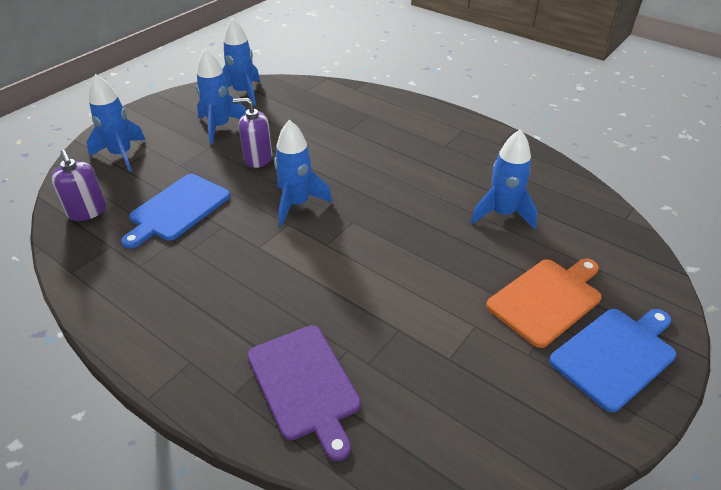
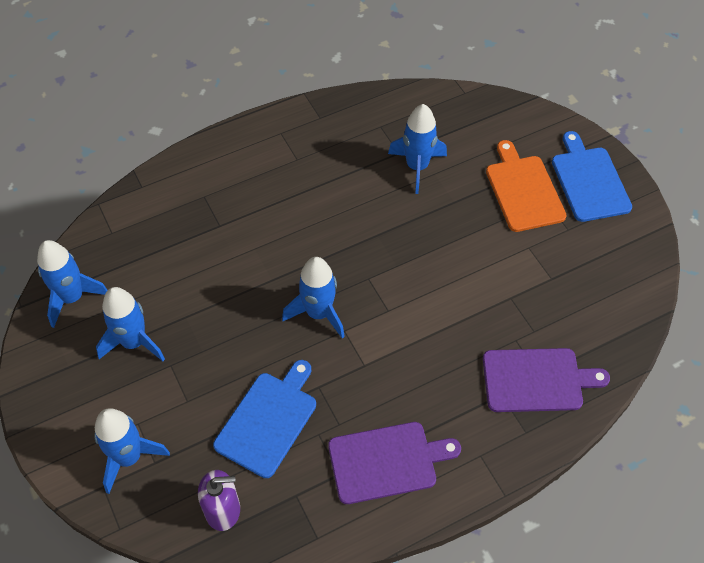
camera: 65 degrees left, 15 degrees up
blue cutting board [121,174,230,249] -> blue cutting board turned 120 degrees counterclockwise [213,360,316,478]
purple soap dispenser [233,98,272,168] -> none
none -> purple cutting board [328,422,461,504]

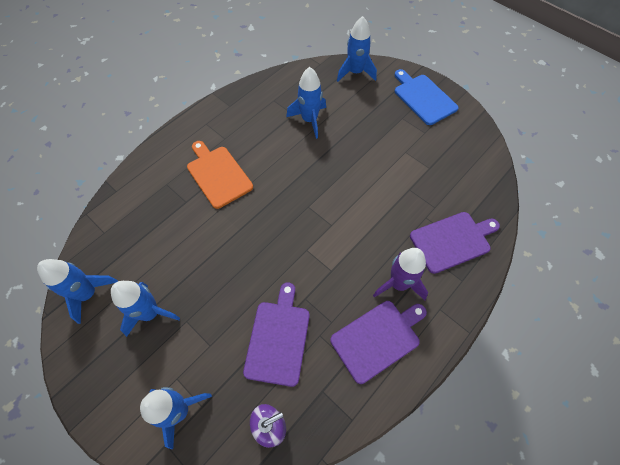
camera: 20 degrees left, 5 degrees up
blue cutting board [213,360,316,478] -> purple cutting board [243,282,309,387]
blue rocket [282,257,345,339] -> blue rocket moved to [337,16,377,82]
orange cutting board [486,140,567,232] -> orange cutting board moved to [187,141,253,209]
none -> purple rocket [373,248,428,300]

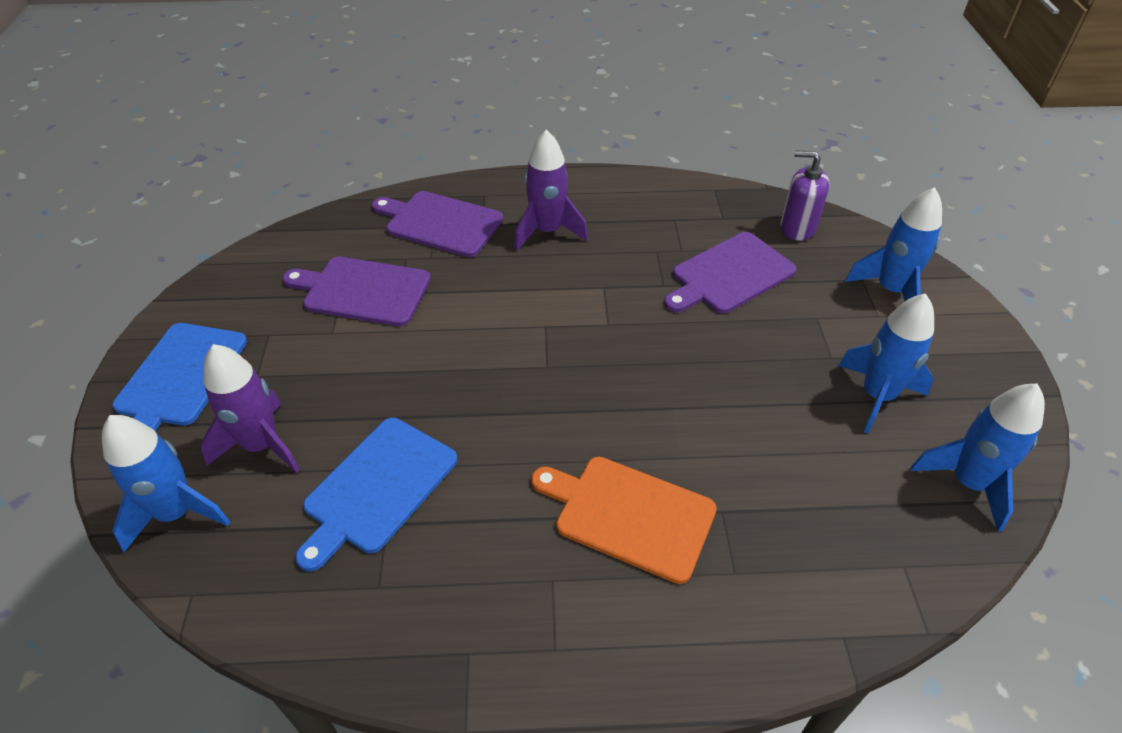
camera: 135 degrees left, 15 degrees down
orange cutting board [187,141,253,209] -> orange cutting board turned 105 degrees clockwise [531,457,717,584]
blue rocket [286,67,326,139] -> blue cutting board [295,418,458,571]
purple cutting board [330,301,427,384] -> purple cutting board moved to [282,257,431,326]
none -> purple rocket [200,344,300,473]

